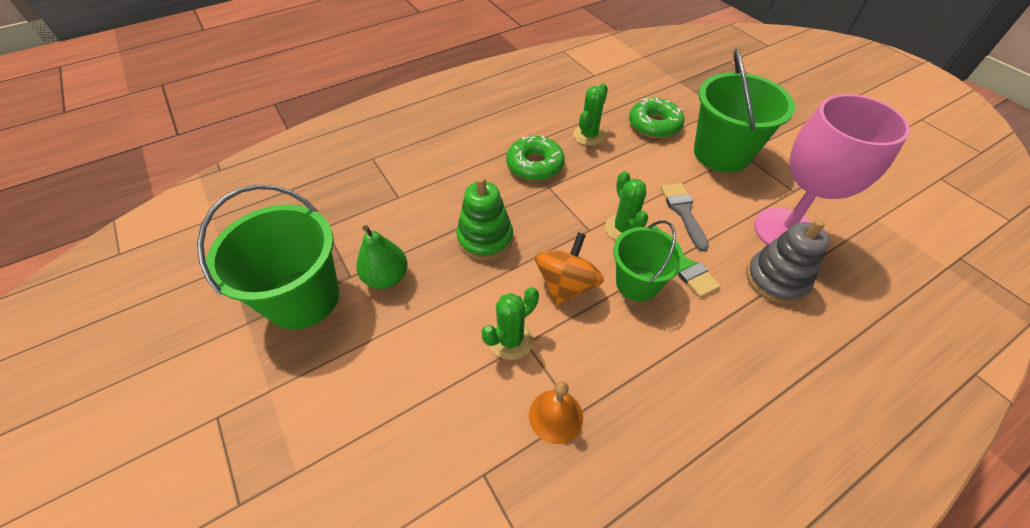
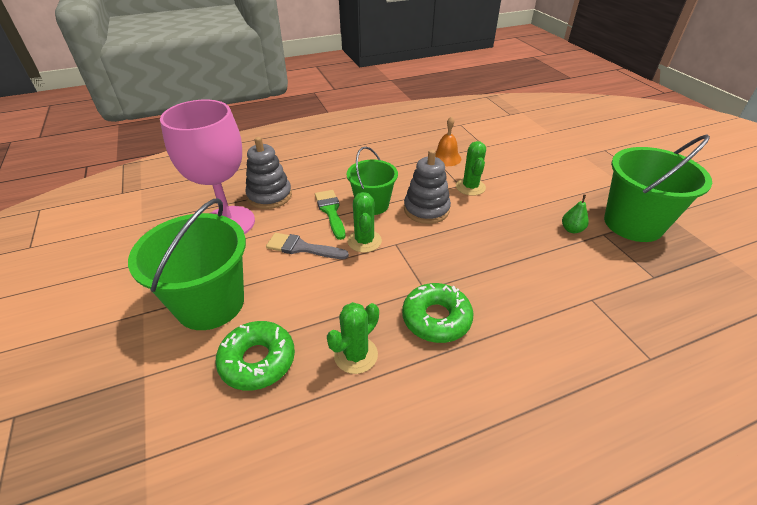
camera: 170 degrees left, 10 degrees down
green pear [356,225,408,289] -> green pear [562,195,589,233], size x0.62
green stacking toy [457,177,513,260] -> none
green cactus [481,287,539,360] -> green cactus turned 60 degrees counterclockwise [456,141,486,196]
orange spinning top [535,232,604,306] -> grey stacking toy [404,150,451,224]
grey brush [661,183,709,252] -> grey brush turned 105 degrees clockwise [266,233,349,259]

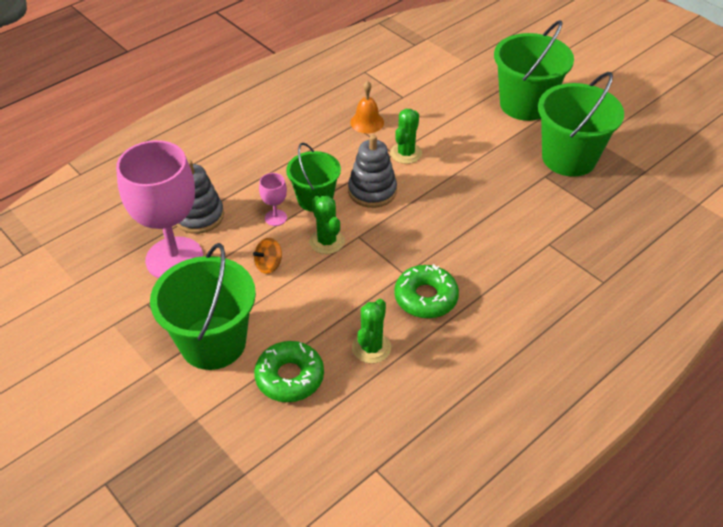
camera: 20 degrees left, 5 degrees up
grey brush [266,233,349,259] -> orange spinning top [253,238,282,274]
green brush [315,190,345,240] -> pink goblet [259,173,287,226]
green cactus [456,141,486,196] -> green cactus turned 45 degrees clockwise [390,109,422,164]
green pear [562,195,589,233] -> none
none -> green bucket [494,20,574,121]

